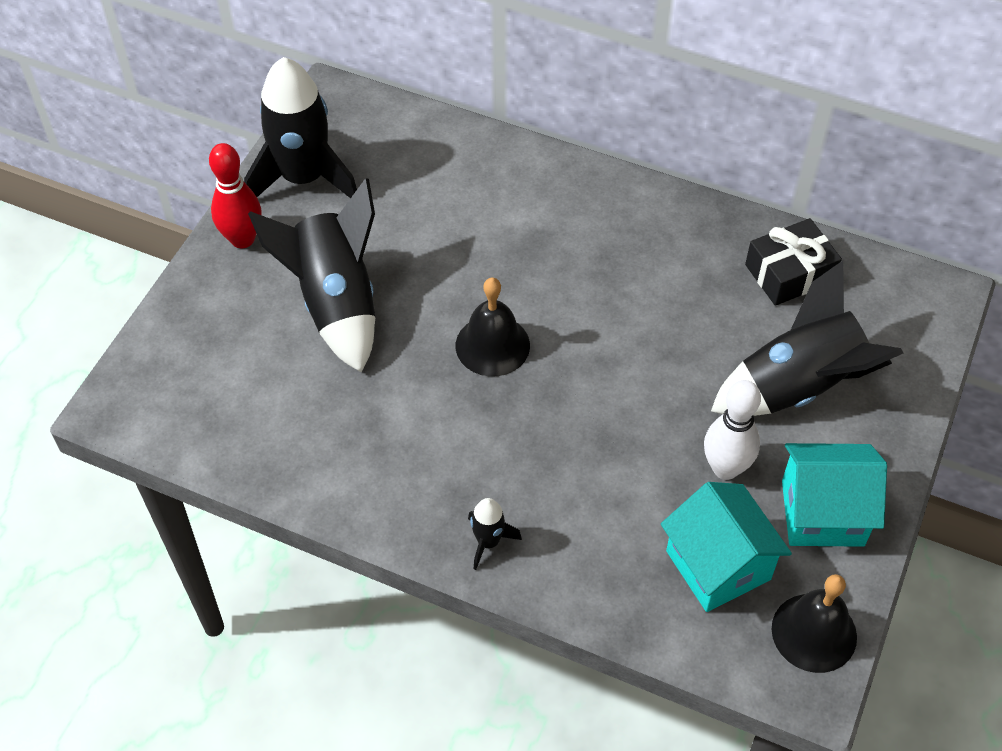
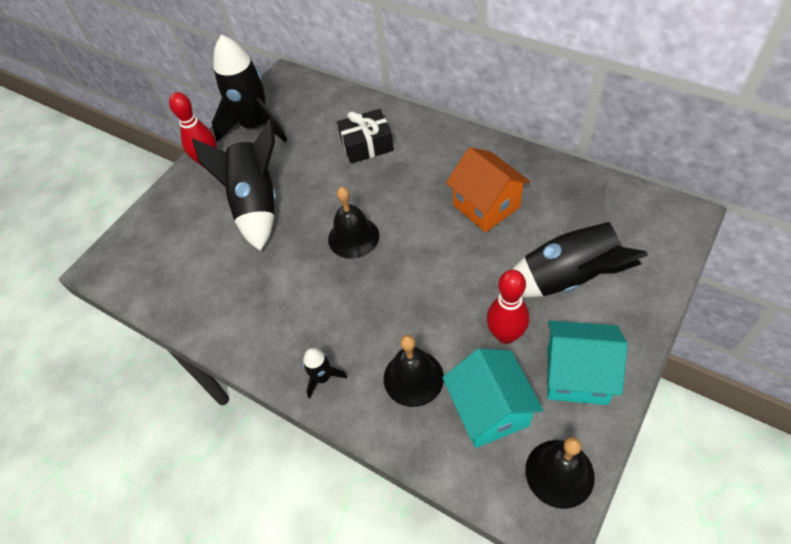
camera: 15 degrees right, 0 degrees up
white bowling pin [704,380,761,480] -> red bowling pin [487,270,529,344]
black gift [745,218,842,306] -> black gift moved to [337,109,394,164]
none -> black bell [384,335,444,407]
none -> orange house [446,147,530,232]

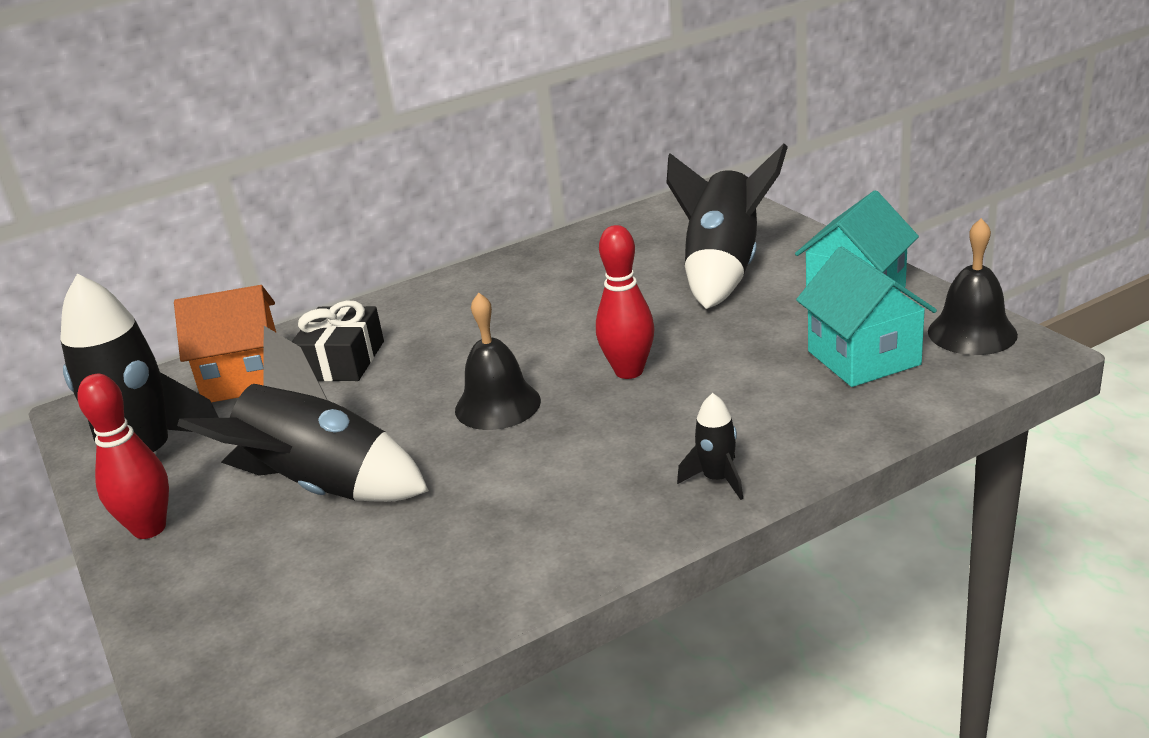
camera: 65 degrees left, 25 degrees down
black bell [384,335,444,407] -> none
turquoise house [442,348,544,448] -> turquoise house turned 60 degrees clockwise [796,246,937,387]
orange house [446,147,530,232] -> orange house moved to [174,285,276,402]
red bowling pin [487,270,529,344] -> red bowling pin moved to [596,225,655,379]

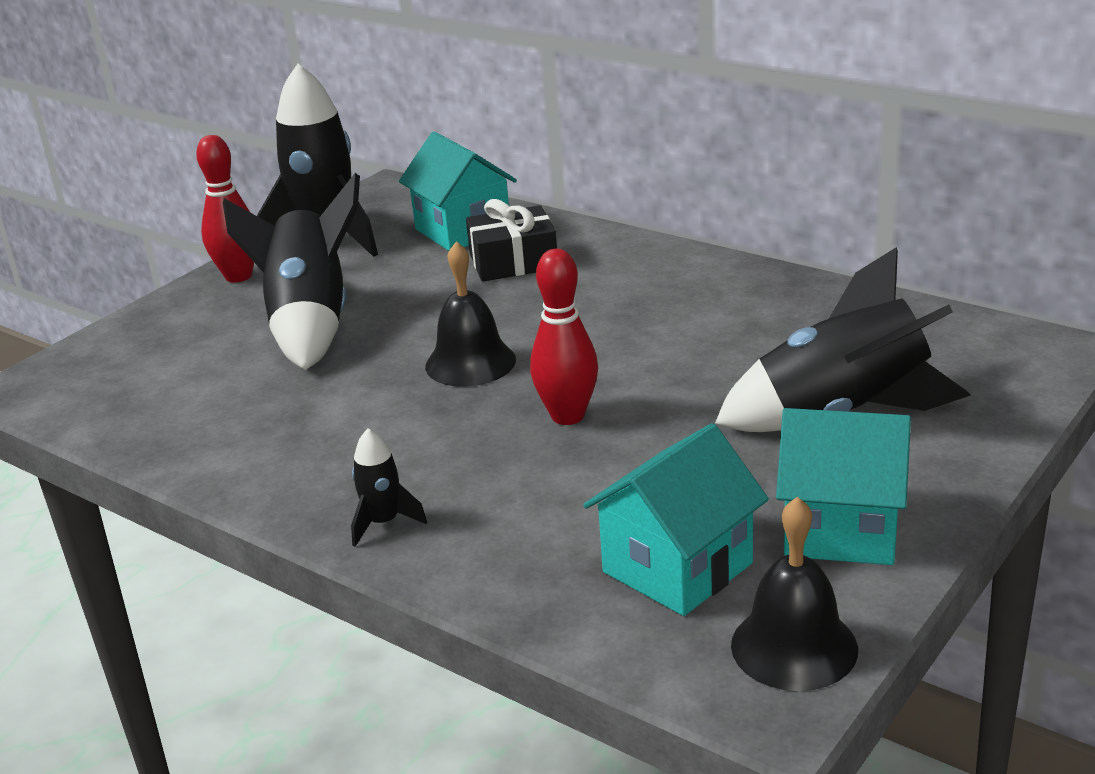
camera: 65 degrees right, 0 degrees up
orange house [174,285,276,402] -> turquoise house [399,132,517,251]

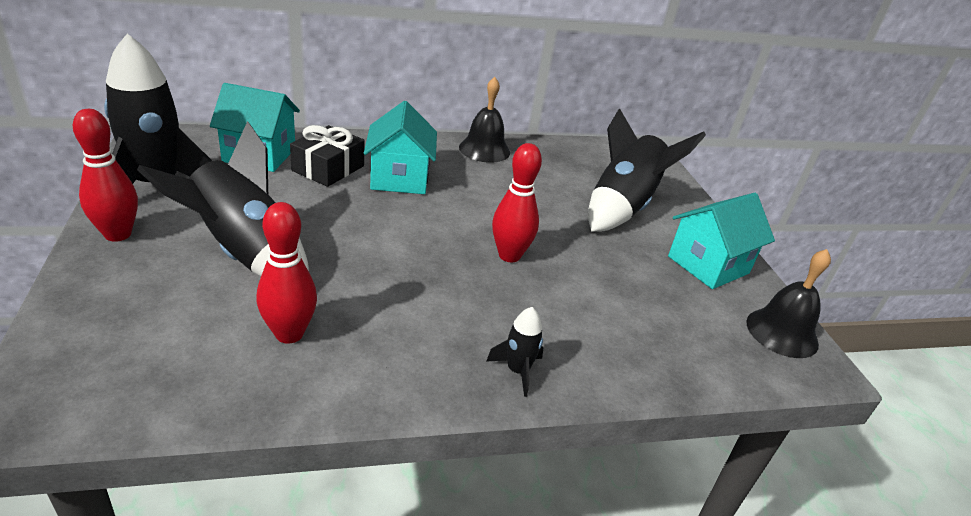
camera: 55 degrees left, 5 degrees up
black bell [425,241,516,387] -> black bell moved to [459,77,510,163]
turquoise house [583,423,769,616] -> turquoise house moved to [364,101,437,194]
none -> red bowling pin [257,202,317,344]

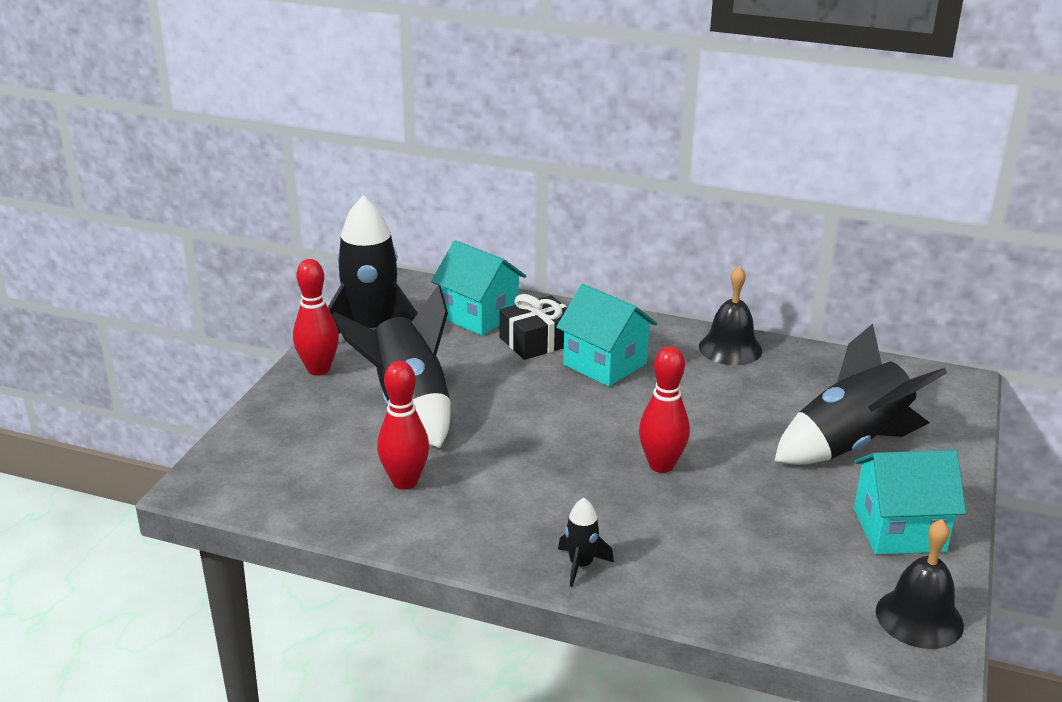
camera: 35 degrees right, 5 degrees down
turquoise house [364,101,437,194] -> turquoise house turned 75 degrees counterclockwise [556,284,658,387]

